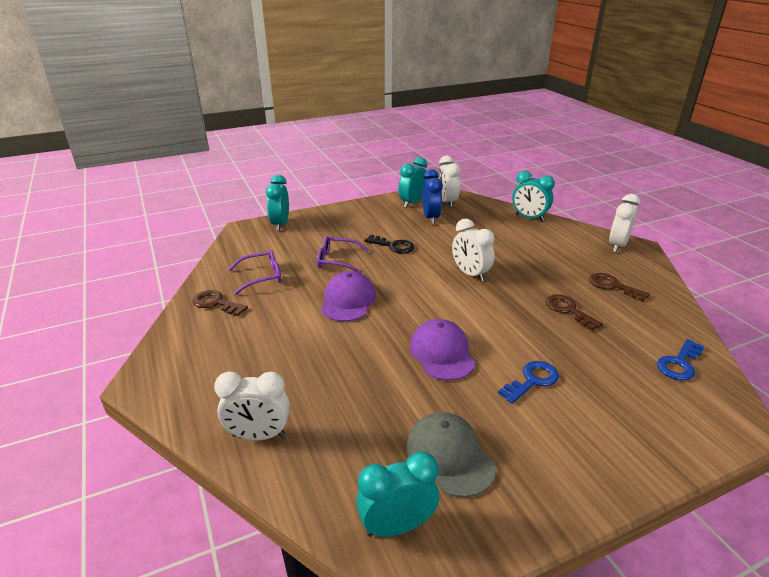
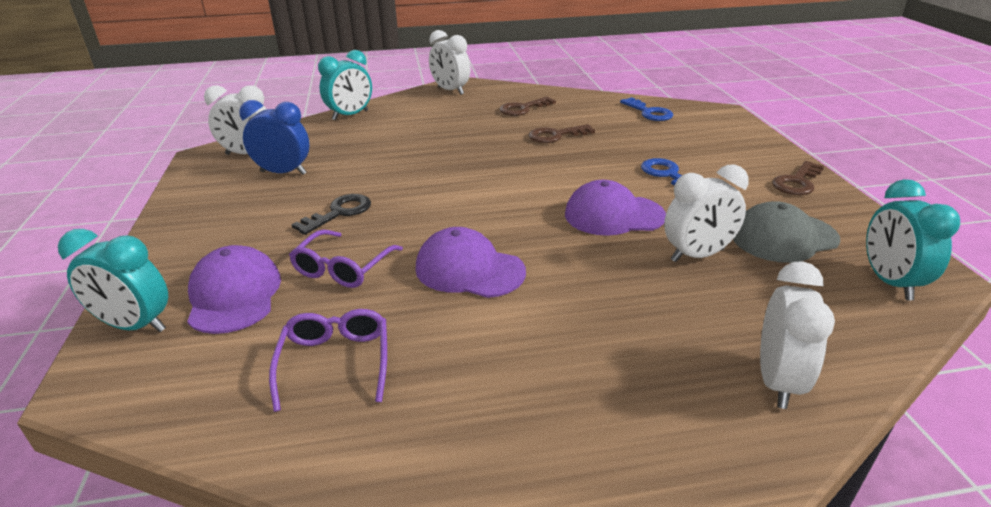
camera: 75 degrees left, 0 degrees up
brown key [192,290,248,316] -> brown key moved to [772,161,824,195]
turquoise clock [398,157,427,208] -> none
white clock [452,219,495,282] -> white clock moved to [664,164,749,262]
none -> purple cap [187,245,281,334]

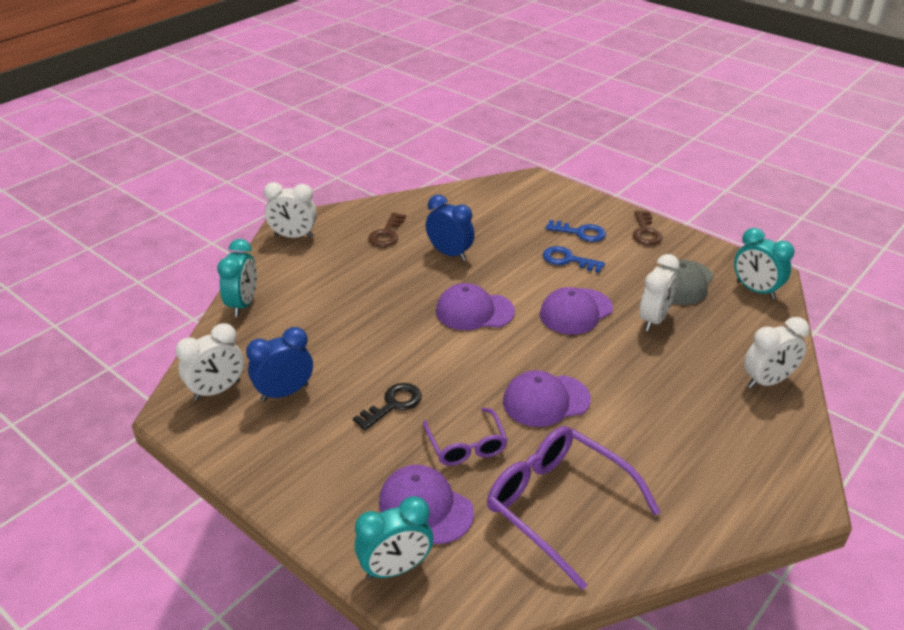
camera: 40 degrees left, 5 degrees up
purple glasses [269,309,387,412] -> purple glasses [487,426,661,590], size x1.73
black key [291,194,371,235] -> black key turned 45 degrees clockwise [353,383,422,430]
brown key [528,124,595,143] -> blue clock [426,195,475,261]
blue key [620,97,673,121] -> blue key moved to [545,220,606,242]
white clock [760,261,835,409] -> white clock turned 90 degrees clockwise [744,317,810,389]
none -> purple cap [436,283,515,330]

